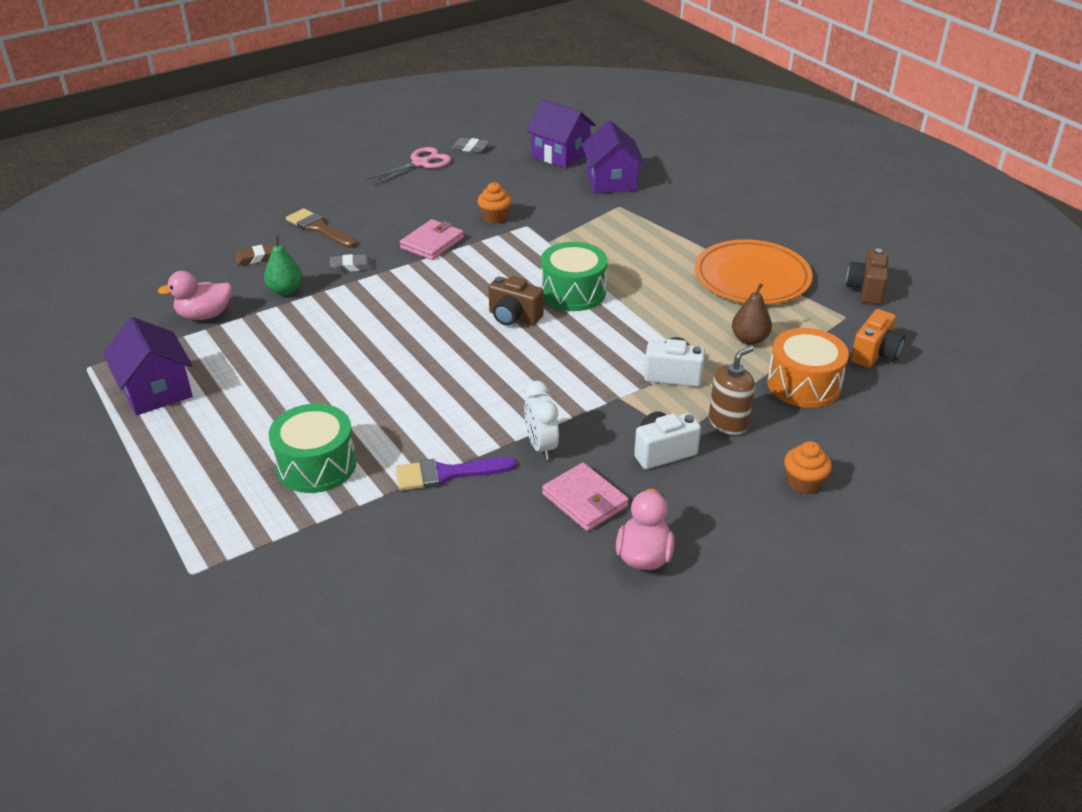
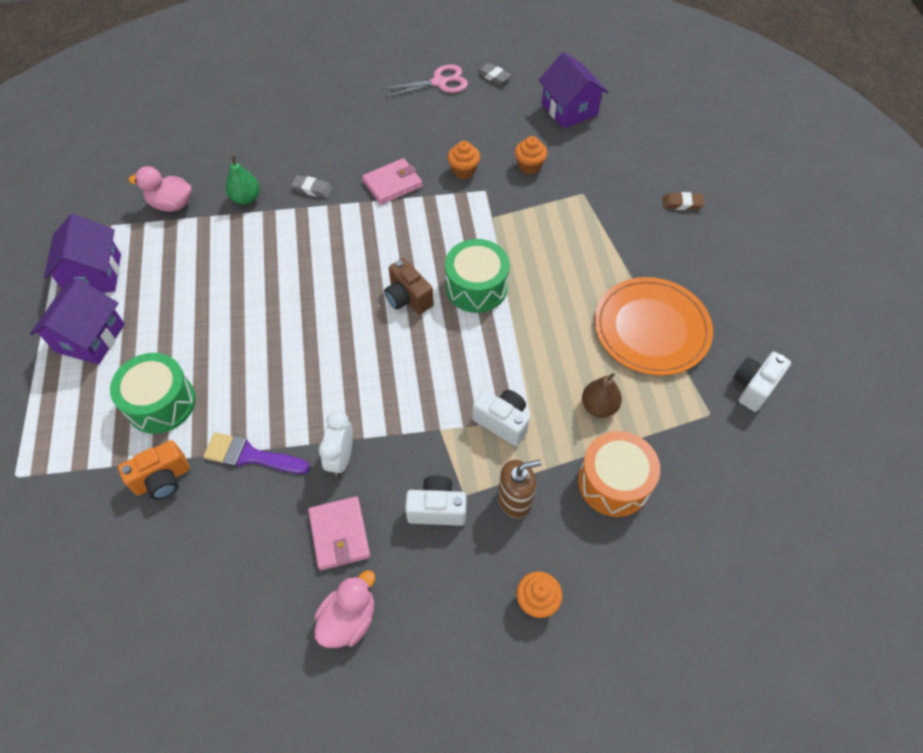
camera: 25 degrees right, 20 degrees up
brown eraser [234,243,275,266] -> brown eraser moved to [662,192,704,210]
brown brush [286,208,357,248] -> none
purple house [582,120,645,193] -> purple house moved to [30,278,125,365]
brown camera [846,249,888,305] -> white camera [733,352,791,412]
orange camera [850,309,905,368] -> orange camera moved to [118,440,190,500]
none -> orange cupcake [515,136,547,174]

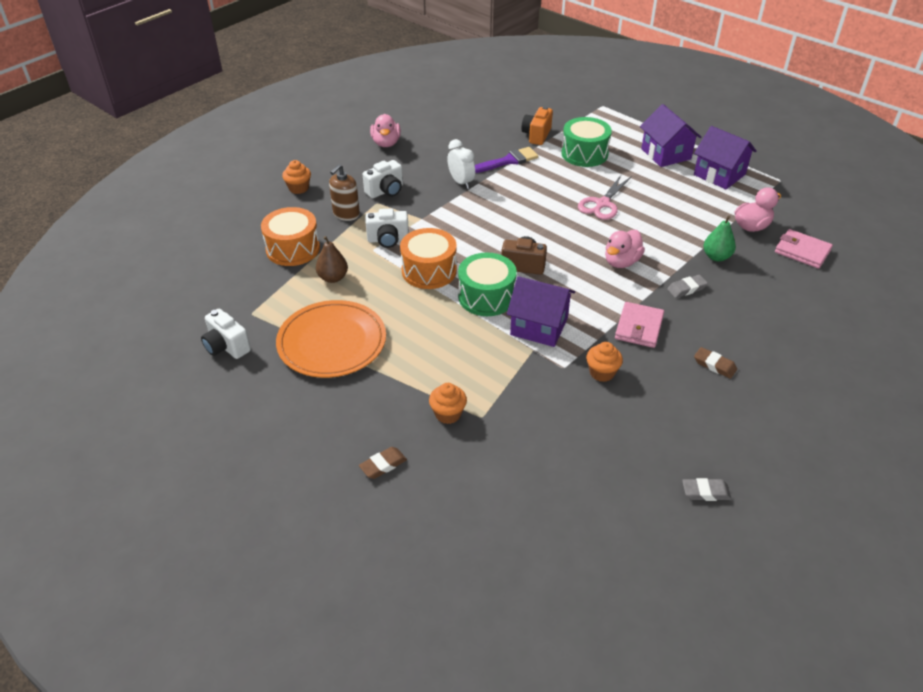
camera: 140 degrees right, 15 degrees down
pink wallet [308,496,370,570] -> pink wallet moved to [775,229,833,269]
pink scissors [381,64,468,98] -> pink scissors moved to [578,174,632,220]
orange cupcake [515,136,547,174] -> orange cupcake moved to [429,383,467,424]
purple house [539,52,608,129] -> purple house moved to [507,276,575,347]
white camera [733,352,791,412] -> white camera turned 135 degrees clockwise [201,309,251,359]
none -> orange drum [400,228,457,289]
none -> pink duck [605,230,645,268]
none -> brown eraser [694,347,737,379]

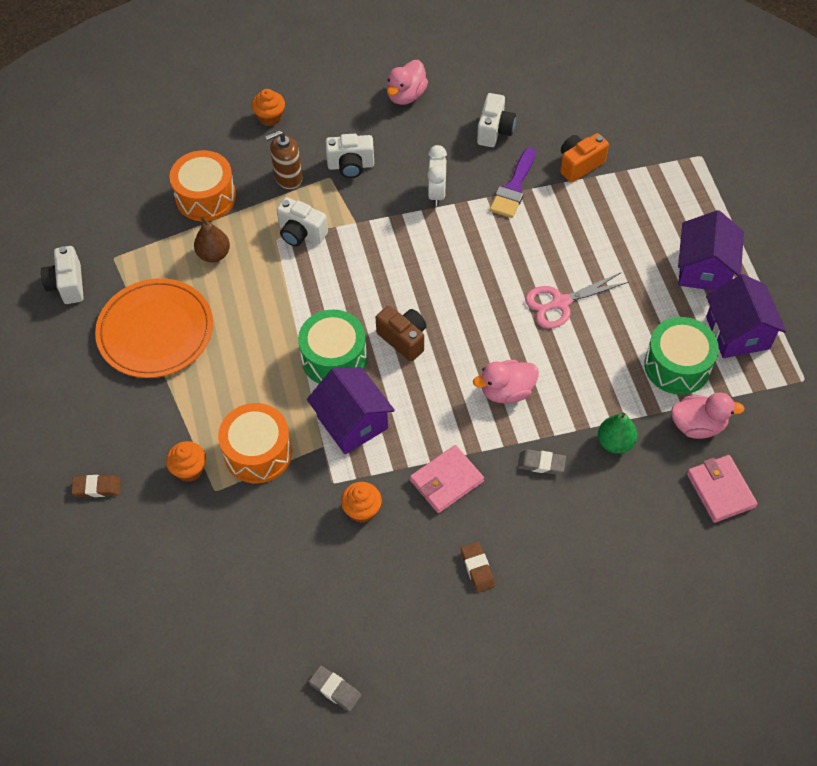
camera: 35 degrees right, 15 degrees up
orange drum [400,228,457,289] -> orange drum moved to [218,403,292,483]
purple brush [475,147,538,173] -> purple brush turned 105 degrees clockwise [490,148,535,218]
green drum [561,117,612,167] -> green drum moved to [644,317,719,395]
none -> white camera [477,93,516,147]

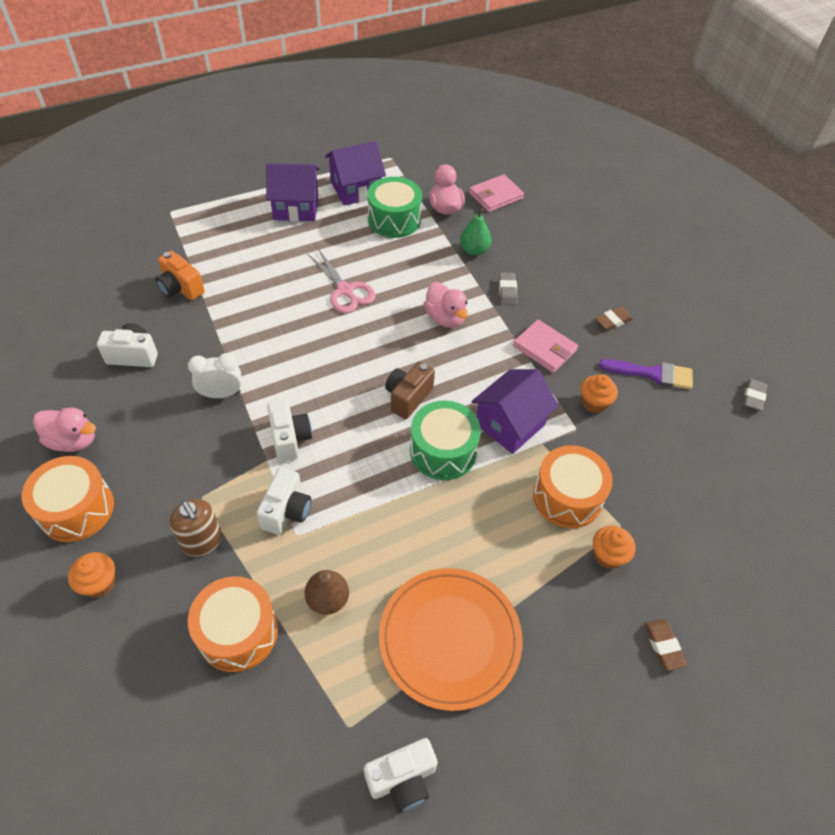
camera: 105 degrees left, 5 degrees down
white camera [325,134,374,178] -> white camera moved to [267,400,312,462]
purple brush [490,148,535,218] -> purple brush moved to [599,359,693,390]
none -> orange drum [22,456,114,542]

